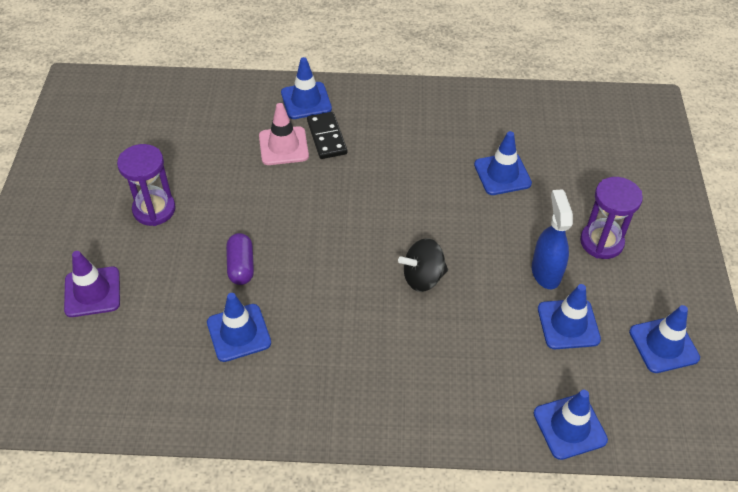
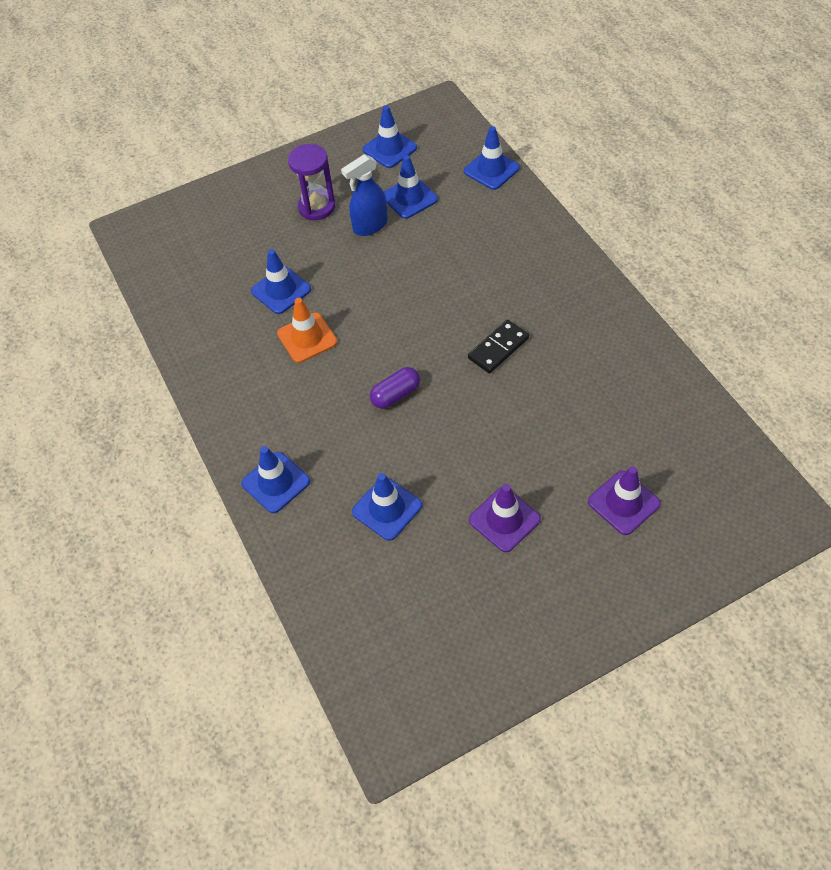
camera: 115 degrees left, 5 degrees up
purple hourglass [117,144,176,226] -> purple traffic cone [469,484,541,552]
blue traffic cone [207,293,271,362] -> blue traffic cone moved to [352,473,422,541]
purple capsule [226,233,254,285] -> purple capsule moved to [370,367,420,409]
pink traffic cone [259,103,309,165] -> none
black domino [307,112,347,159] -> black domino moved to [468,320,529,374]
black spinning top [398,238,448,292] -> none
none -> orange traffic cone [277,298,337,363]

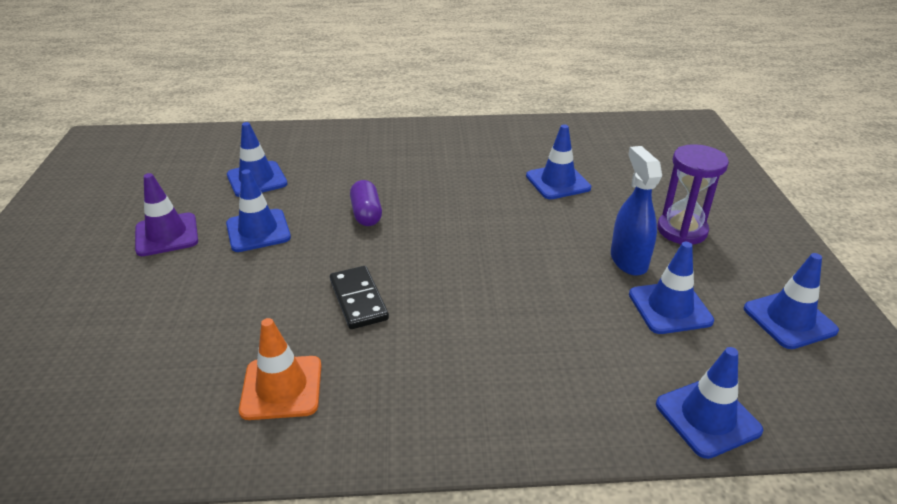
camera: 110 degrees right, 20 degrees down
blue traffic cone [241,446,310,513] -> blue traffic cone moved to [226,169,291,252]
orange traffic cone [277,298,337,363] -> orange traffic cone moved to [239,318,322,420]
purple traffic cone [588,466,661,535] -> none

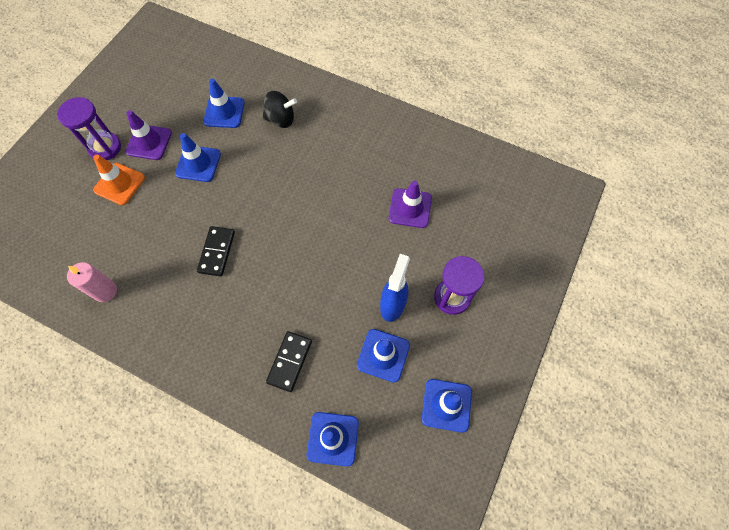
camera: 30 degrees right, 30 degrees up
orange traffic cone [239,318,322,420] -> orange traffic cone moved to [93,155,145,205]
purple capsule [350,180,382,226] -> none
blue traffic cone [526,124,591,199] -> purple traffic cone [389,180,432,228]
none -> purple hourglass [57,97,121,160]
none -> pink candle [67,262,117,302]
none -> black spinning top [262,91,297,128]
none -> black domino [266,331,312,392]

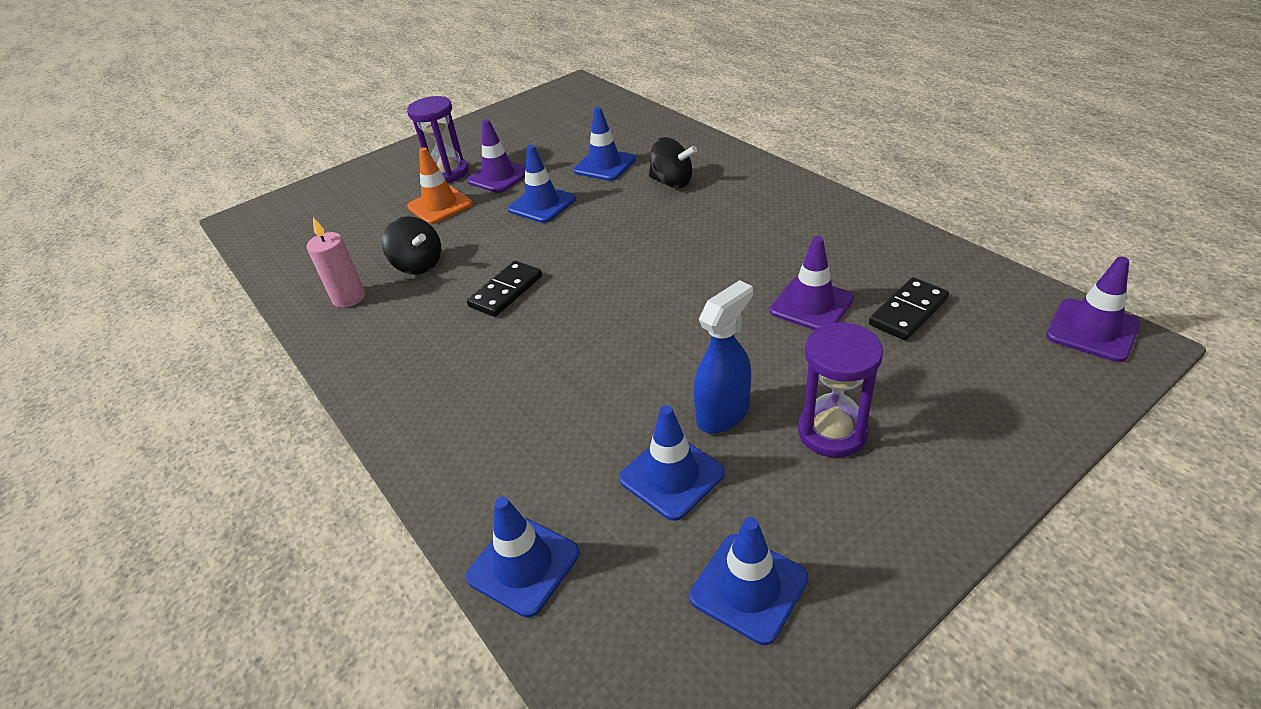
camera: 30 degrees right, 25 degrees down
black domino [266,331,312,392] -> black domino moved to [869,277,949,341]
none -> black spinning top [382,216,441,275]
none -> purple traffic cone [1046,257,1140,362]

